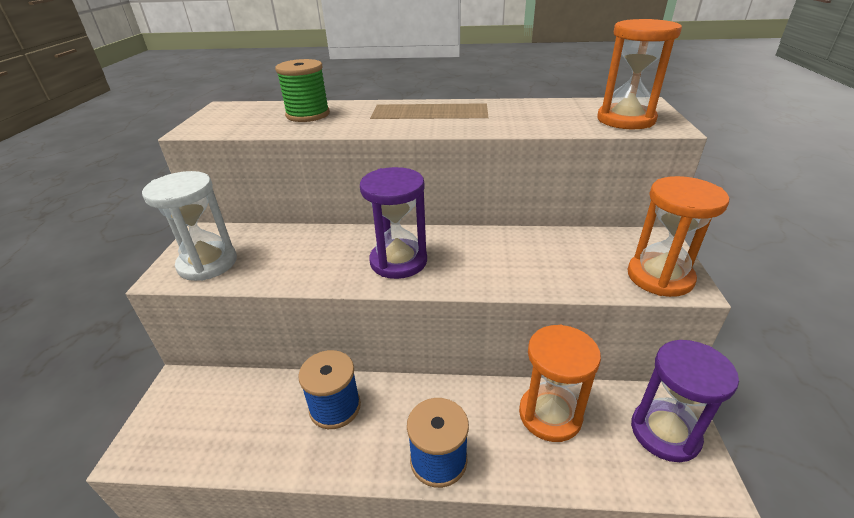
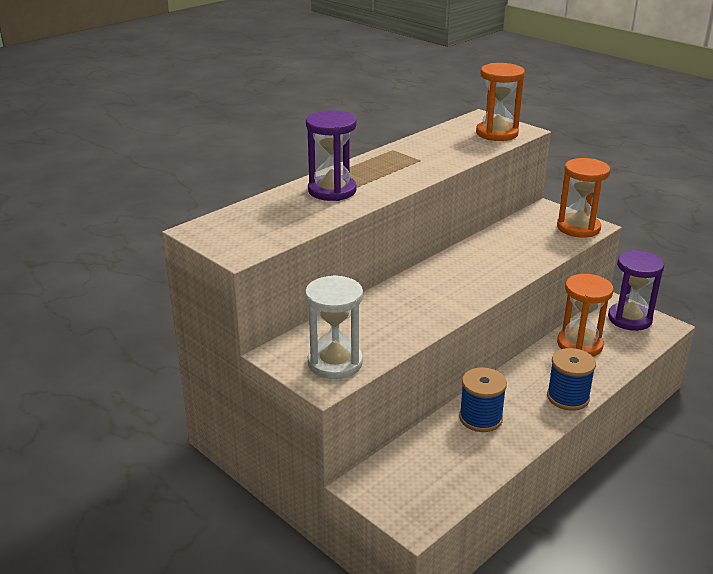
camera: 50 degrees left, 5 degrees down
green spool [275,59,330,122] -> none
purple hourglass [360,167,427,279] -> purple hourglass moved to [306,110,357,201]

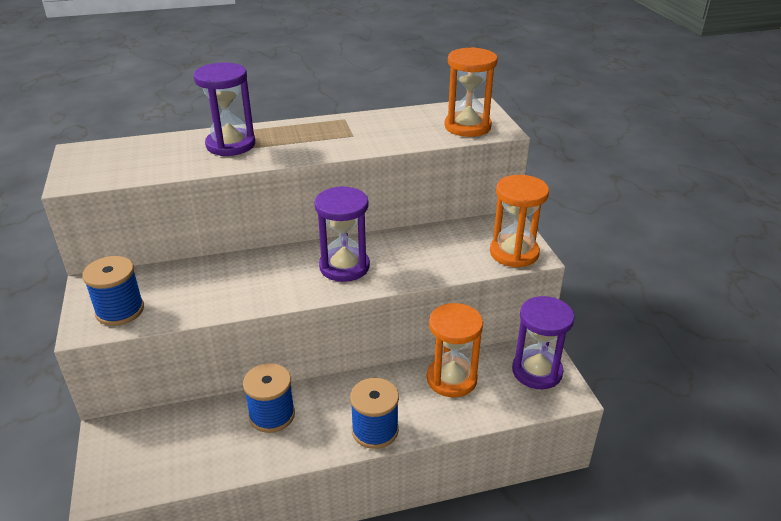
camera: 30 degrees right, 5 degrees up
white hourglass [305,275,363,379] -> blue spool [82,256,144,326]
none -> purple hourglass [314,186,370,282]

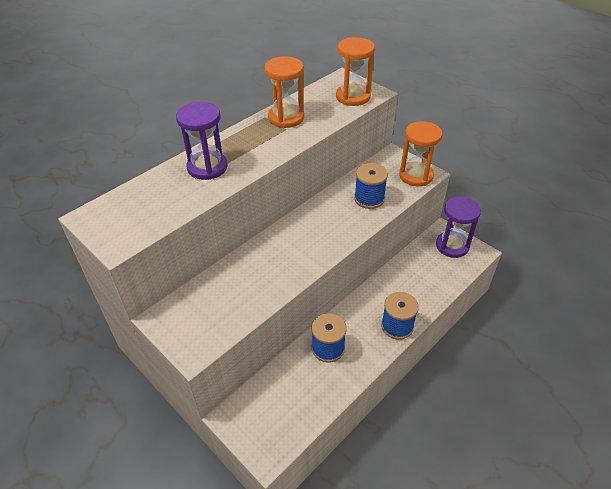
camera: 30 degrees left, 10 degrees up
blue spool [82,256,144,326] -> blue spool moved to [354,163,388,209]
purple hourglass [314,186,370,282] -> none
orange hourglass [427,303,483,397] -> orange hourglass moved to [265,56,304,128]

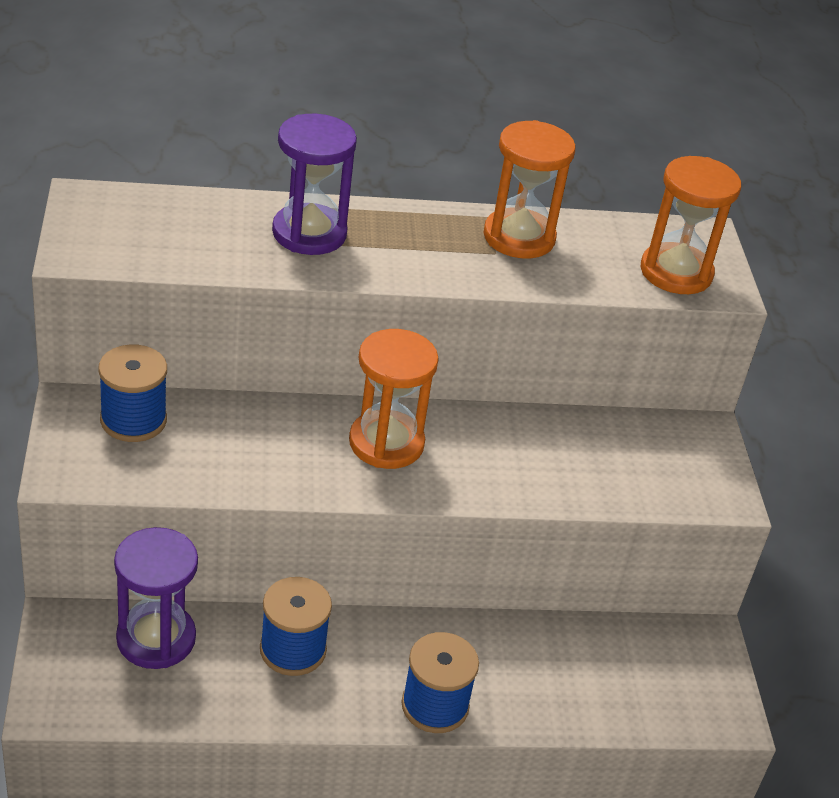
camera: 35 degrees right, 5 degrees down
blue spool [354,163,388,209] -> blue spool moved to [98,344,167,442]
orange hourglass [399,121,442,186] -> orange hourglass moved to [349,329,439,469]
purple hourglass [436,196,481,258] -> purple hourglass moved to [114,527,198,669]

